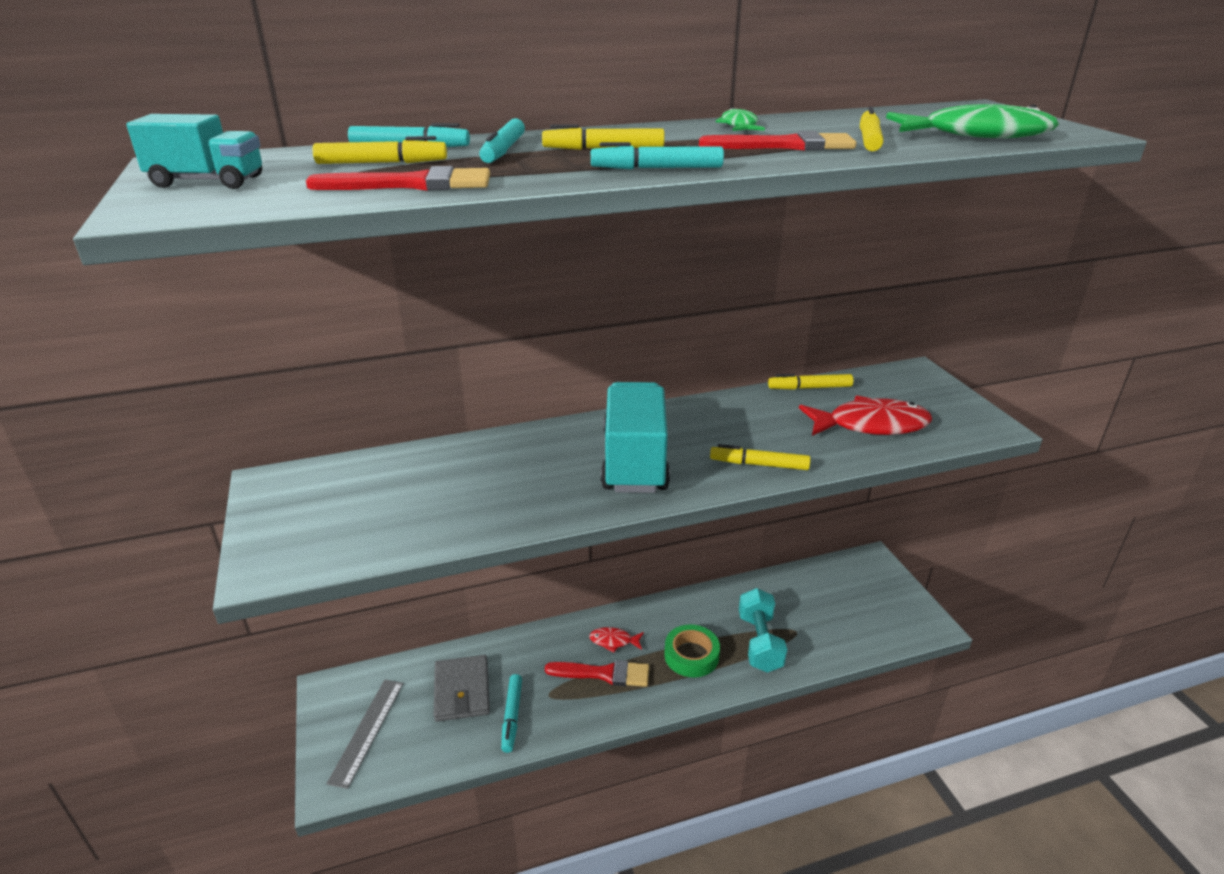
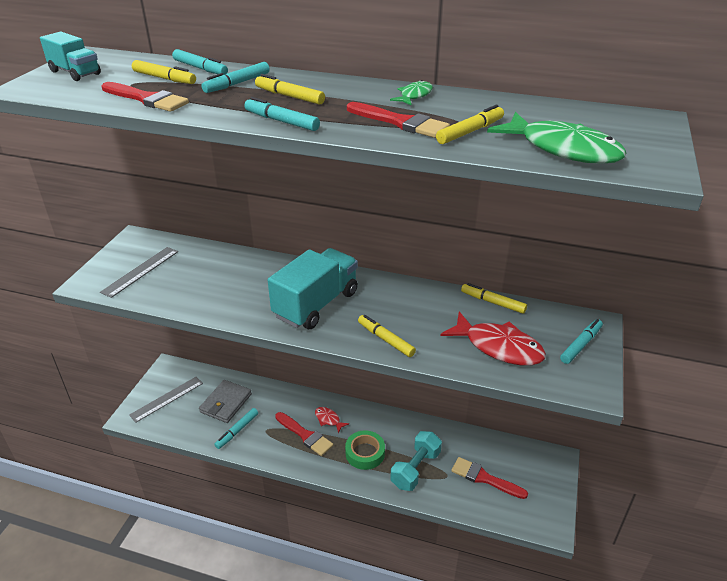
camera: 35 degrees right, 5 degrees up
none -> grey ruler [100,247,178,298]
none -> red brush [451,457,528,499]
none -> turquoise marker [560,319,603,364]

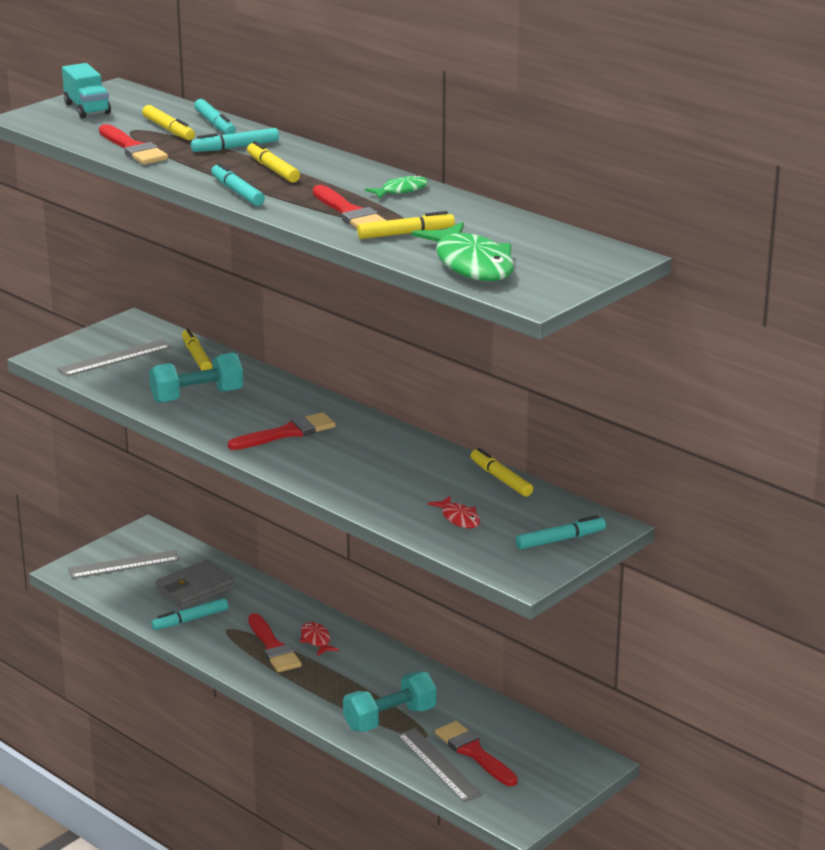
camera: 25 degrees right, 10 degrees down
turquoise truck [268,248,358,329] -> red brush [228,412,336,450]
green tape [345,430,385,470] -> none
yellow marker [358,315,416,357] -> yellow marker moved to [182,328,212,371]
red fish [440,311,546,366] -> red fish [428,496,480,528], size x0.50
none -> turquoise dumbbell [149,353,243,403]
none -> grey ruler [397,728,483,803]

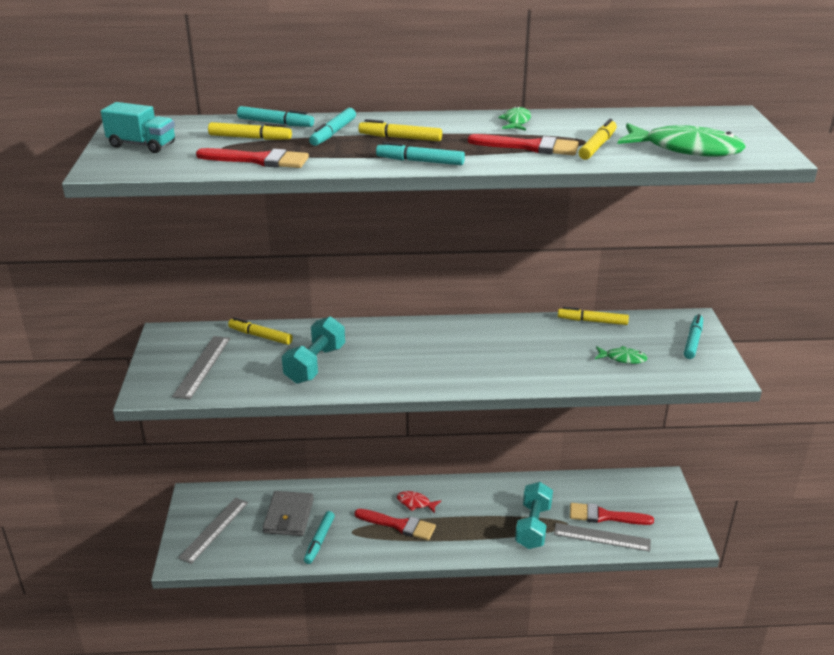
camera: 45 degrees left, 5 degrees up
red brush [228,412,336,450] -> none
red fish [428,496,480,528] -> green fish [595,346,648,364]

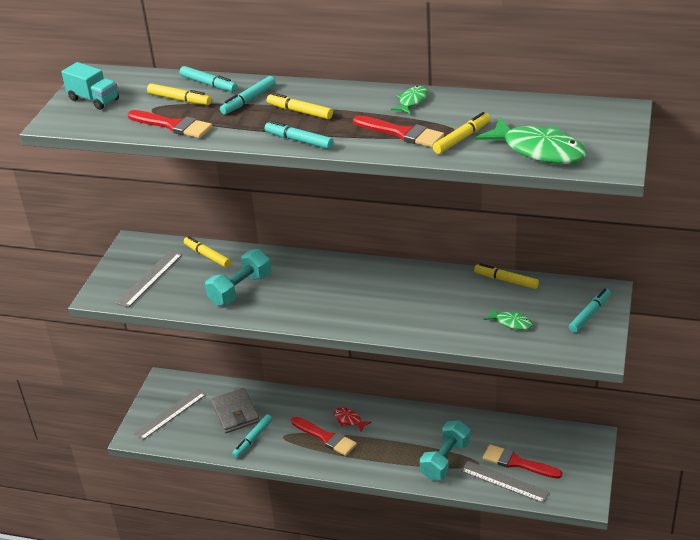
camera: 20 degrees right, 5 degrees up
grey wallet [263,491,314,536] -> grey wallet turned 45 degrees counterclockwise [211,388,260,433]

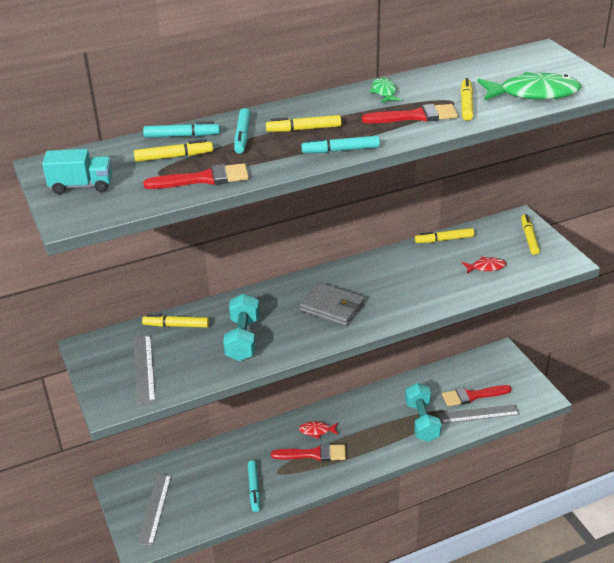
camera: 40 degrees left, 0 degrees up
grey wallet [211,388,260,433] -> grey wallet moved to [300,282,365,326]
green fish [484,308,533,330] -> red fish [462,257,506,273]
turquoise marker [569,288,611,333] -> yellow marker [521,214,540,255]

